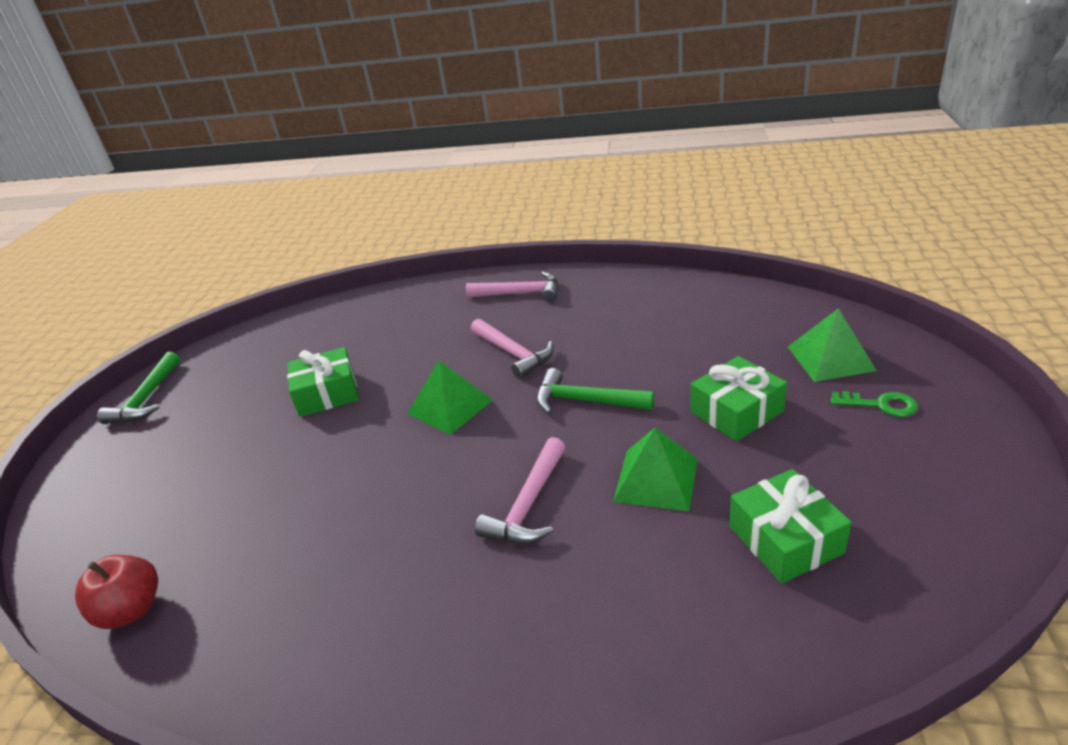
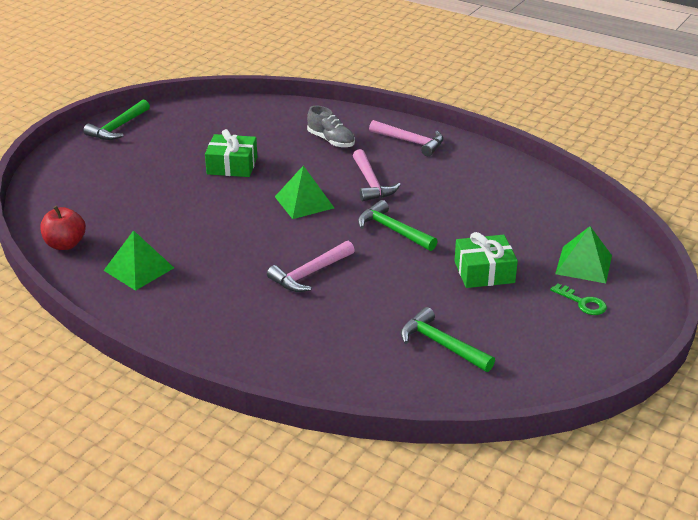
camera: 20 degrees right, 0 degrees up
green pyramid [613,428,698,512] -> green pyramid moved to [103,230,174,291]
green gift [729,469,852,583] -> green hammer [401,307,495,372]
none -> grey shoe [307,106,355,148]

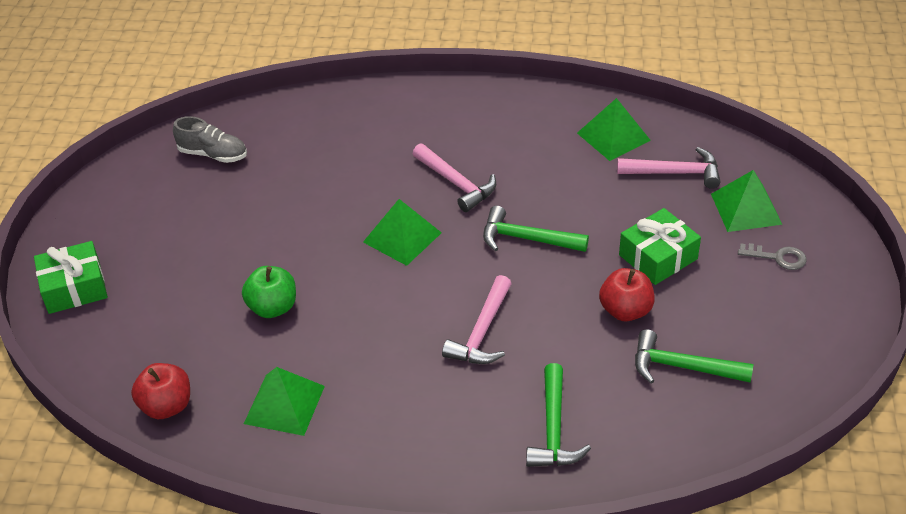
camera: 25 degrees left, 10 degrees up
green hammer [83,100,150,140] -> green hammer moved to [526,363,591,467]
green gift [205,129,257,177] -> green gift moved to [34,241,108,314]
grey shoe [307,106,355,148] -> grey shoe moved to [173,116,247,163]
pink hammer [369,120,443,156] -> pink hammer moved to [617,147,720,189]
green key [550,283,607,315] -> grey key [738,243,807,270]
none -> green apple [242,266,296,318]
none -> green pyramid [577,98,651,161]
none -> red apple [599,268,655,321]

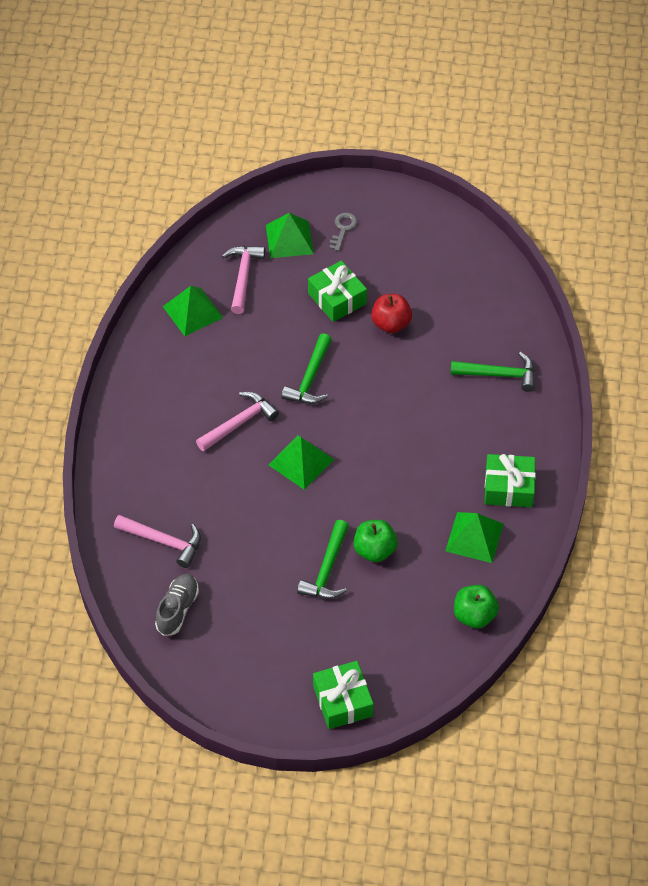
camera: 90 degrees left, 10 degrees up
red apple [131,363,190,419] -> green apple [454,585,499,629]
pink hammer [442,275,512,364] -> pink hammer moved to [114,515,201,568]
green hammer [635,329,753,383] -> green hammer moved to [297,520,349,599]
none -> green gift [485,454,536,507]

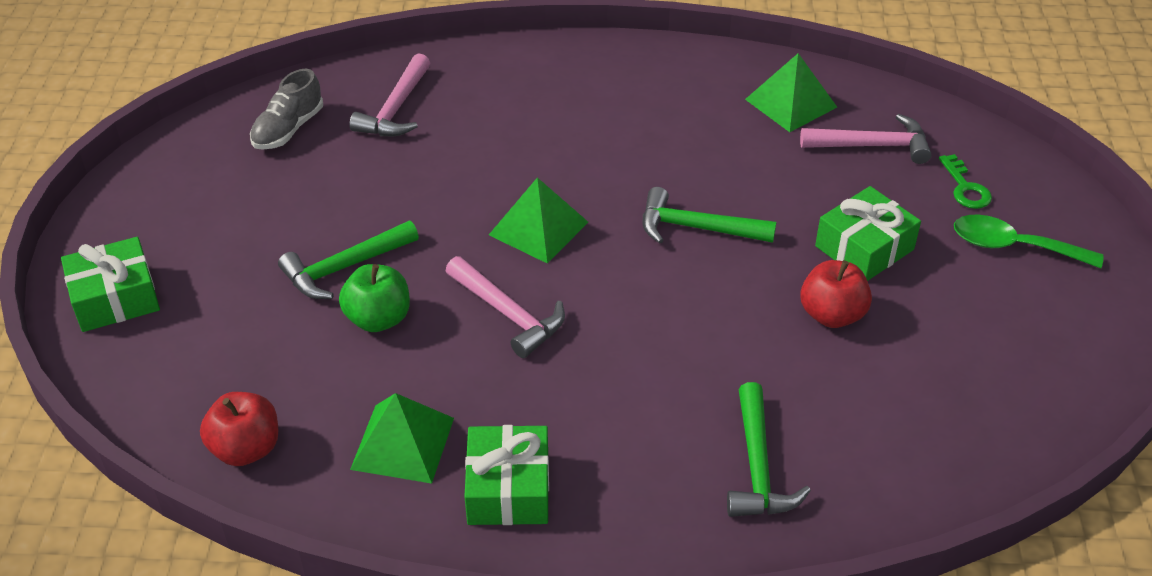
camera: 85 degrees right, 10 degrees down
grey shoe [155,574,199,636] -> grey shoe turned 105 degrees clockwise [250,69,323,150]
pink hammer [196,392,279,451] -> pink hammer moved to [445,256,565,358]
green pyramid [266,213,314,258] -> green key [939,154,992,209]
green hammer [297,520,349,599] -> green hammer turned 45 degrees counterclockwise [278,221,419,299]
grey key [329,213,358,251] -> green spoon [954,215,1104,268]
green apple [454,585,499,629] -> red apple [200,392,278,466]

